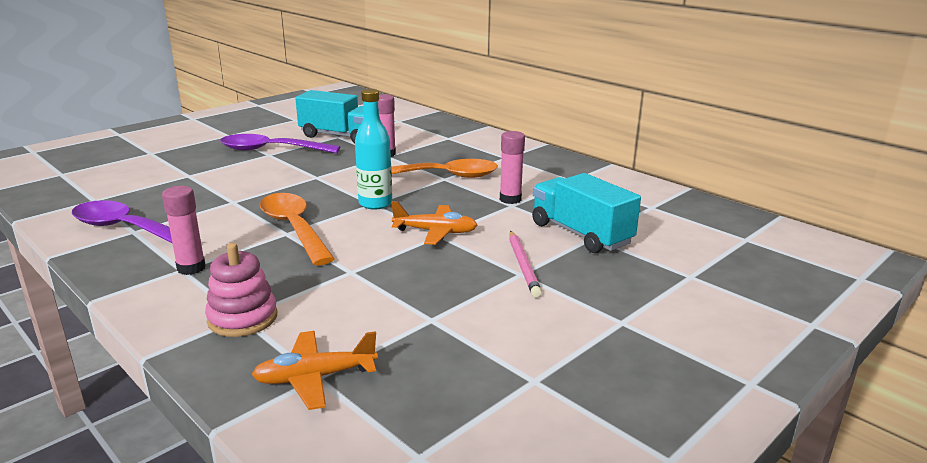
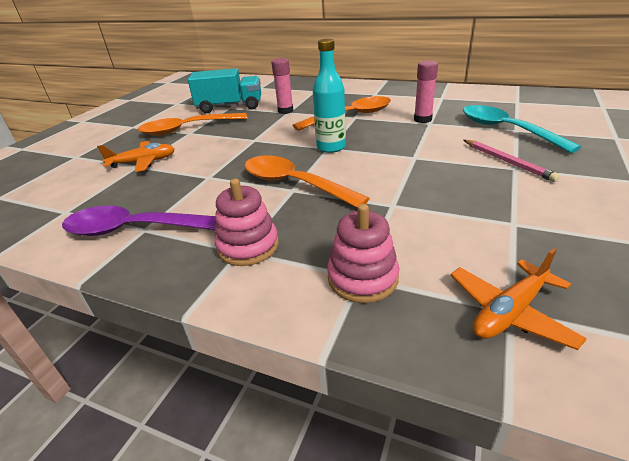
camera: 20 degrees left, 10 degrees up
pink glue stick [162,186,206,275] -> pink stacking toy [215,179,279,266]
purple spoon [220,134,340,153] -> orange spoon [138,113,247,136]
orange plane [391,201,477,245] -> orange plane moved to [97,141,175,172]
turquoise truck [532,173,641,253] -> turquoise spoon [463,105,581,153]

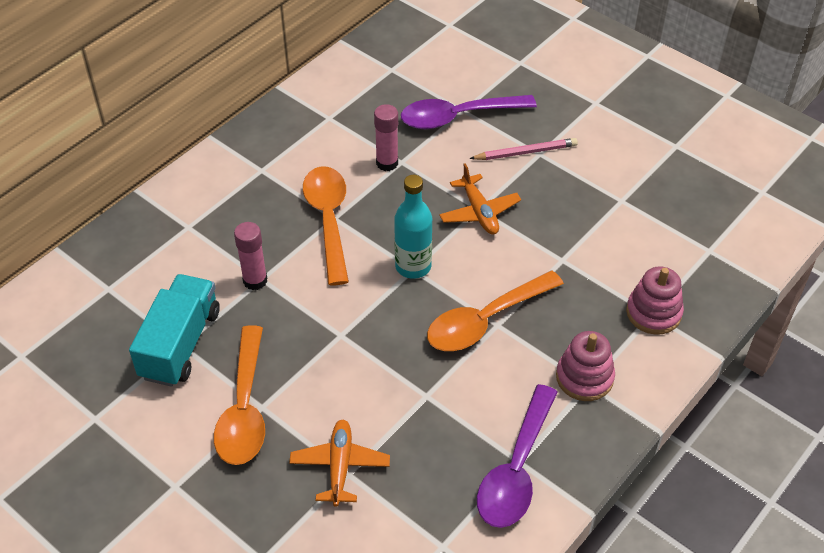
camera: 75 degrees left, 15 degrees up
orange plane [451,248,587,350] -> orange plane moved to [439,163,521,235]
turquoise spoon [463,105,581,153] -> purple spoon [401,95,537,129]

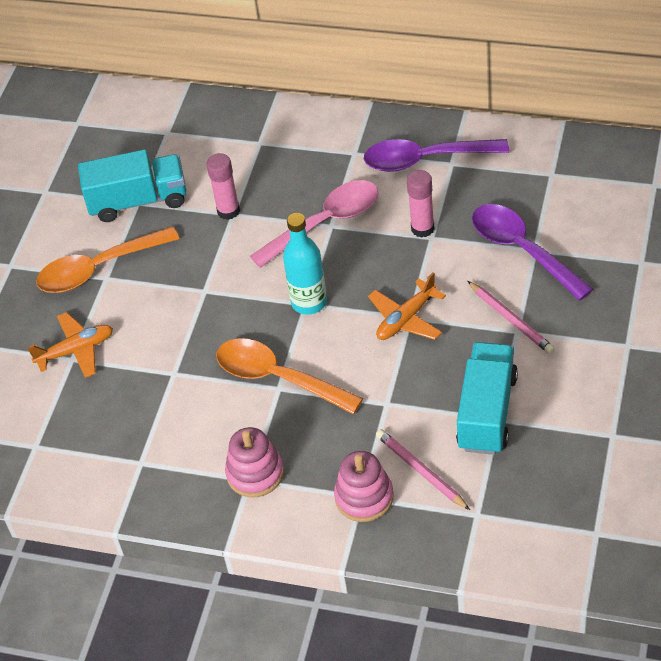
camera: 70 degrees right, 0 degrees up
orange spoon [303,166,349,285] -> pink spoon [250,180,378,268]
purple spoon [477,384,558,528] -> purple spoon moved to [364,139,509,172]
none -> pink pencil [376,429,470,510]
none -> turquoise truck [456,342,518,455]

